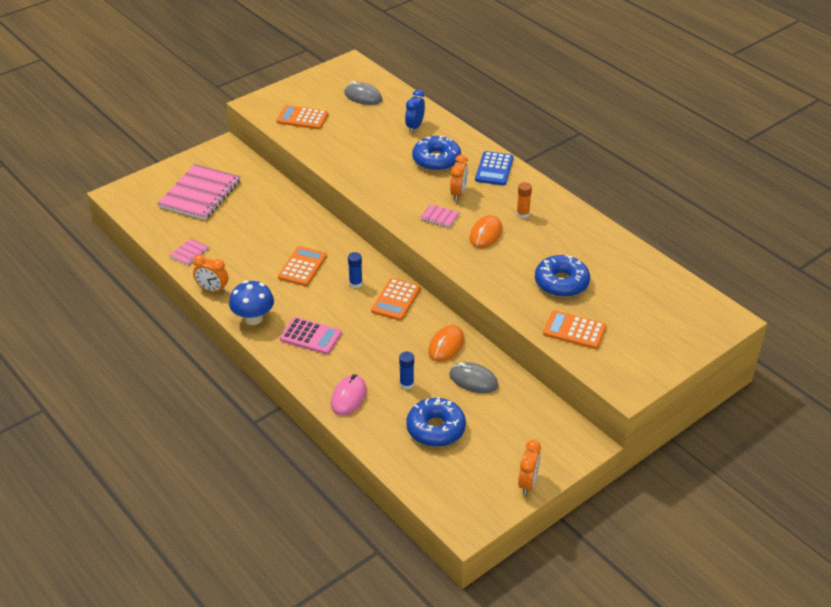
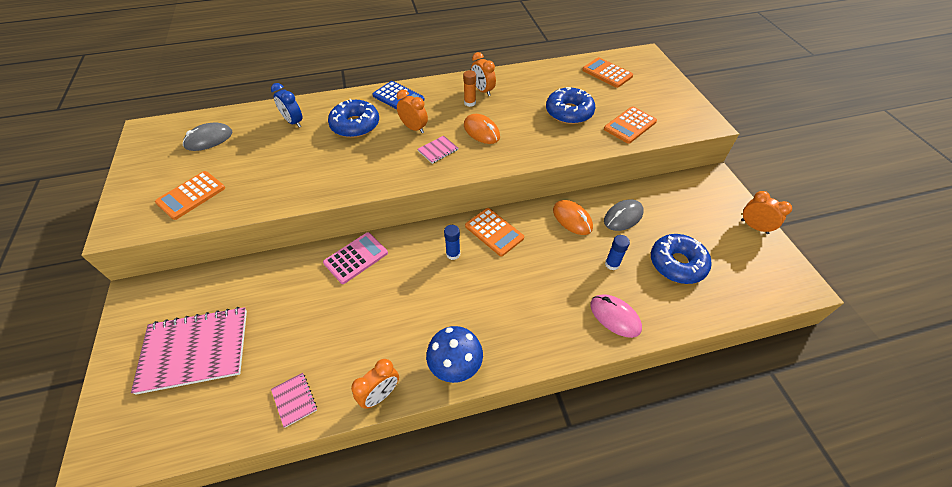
camera: 65 degrees left, 10 degrees up
pink notebook [157,164,241,220] -> pink notebook turned 60 degrees counterclockwise [131,307,247,395]
orange calculator [278,246,327,286] -> orange calculator moved to [582,57,633,88]
pink calculator [280,317,342,354] -> pink calculator moved to [323,232,388,284]
none -> orange clock [471,52,496,96]

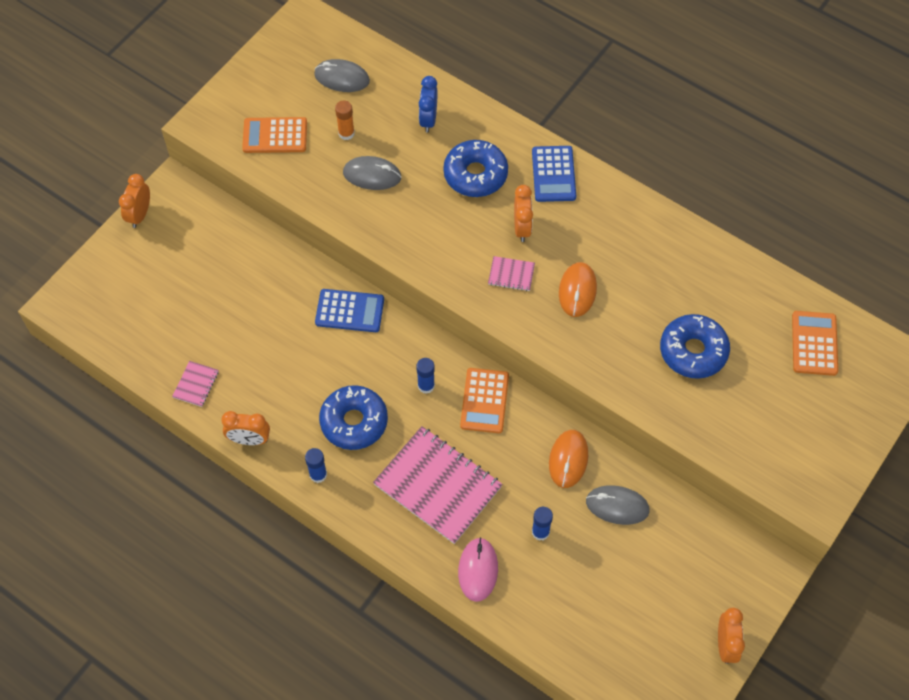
camera: 50 degrees right, 10 degrees up
pink notebook [131,307,247,395] -> pink notebook moved to [373,426,503,544]
pink calculator [323,232,388,284] -> blue calculator [315,289,384,332]
blue mushroom [426,326,483,383] -> blue glue stick [305,448,327,483]
orange glue stick [463,70,476,107] -> orange glue stick moved to [335,100,355,140]
orange clock [471,52,496,96] -> orange clock moved to [119,174,150,228]
orange calculator [604,106,657,144] -> none
blue donut [651,234,711,284] -> blue donut moved to [319,385,388,450]
none -> grey mouse [343,156,401,190]

